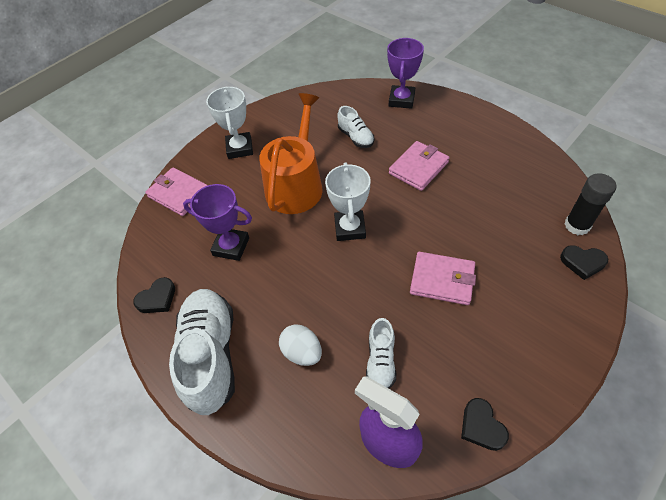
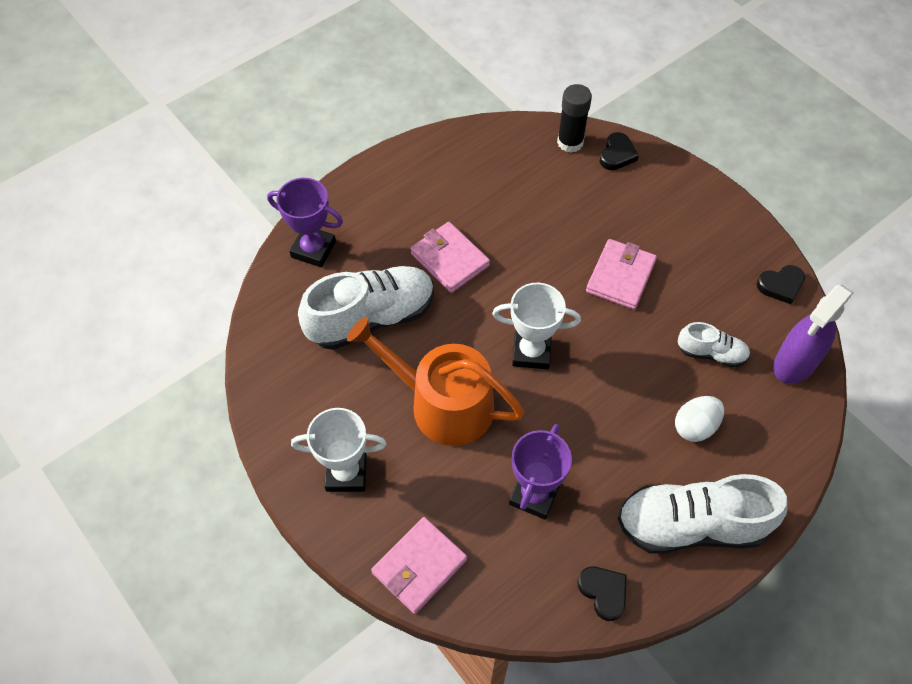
camera: 85 degrees left, 5 degrees up
white shoe [337,106,374,148] -> white shoe [298,266,434,350], size x1.96

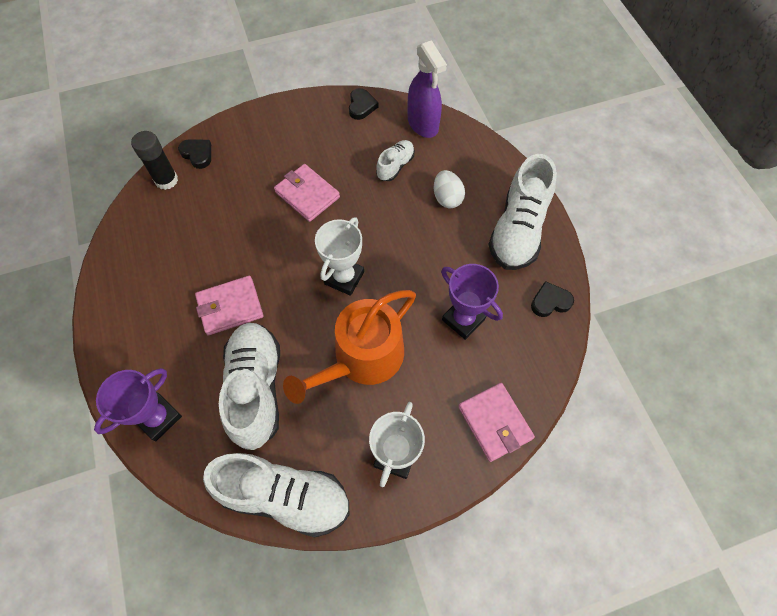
camera: 70 degrees left, 5 degrees up
none -> white shoe [203,453,349,538]

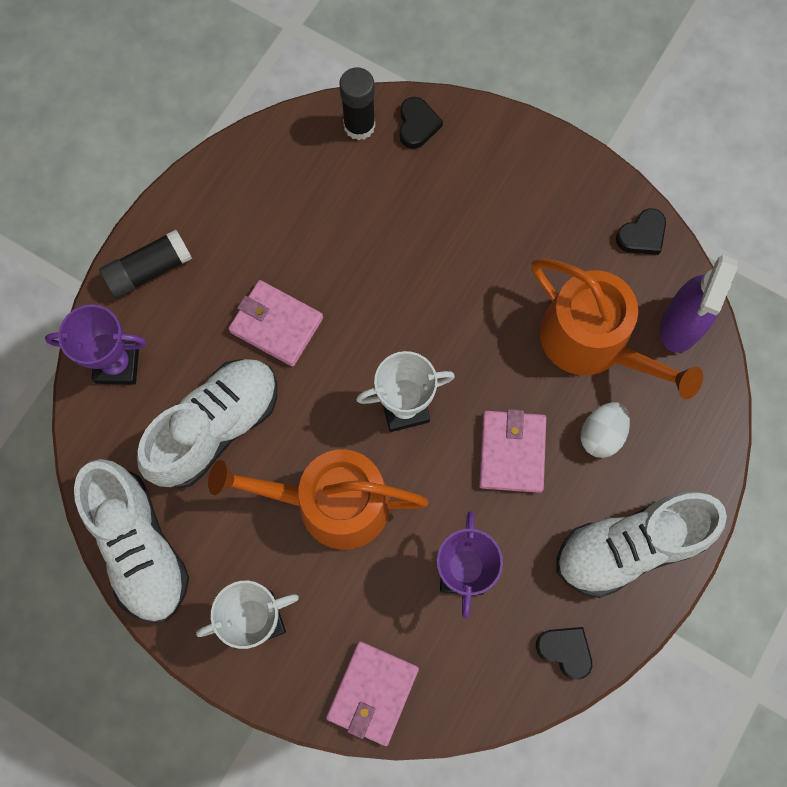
camera: 50 degrees right, 10 degrees up
pink wallet [274,164,340,222] -> pink wallet moved to [479,409,546,493]
white shoe [376,140,415,181] -> orange watering can [531,259,703,399]
none -> black glue stick [99,230,192,298]

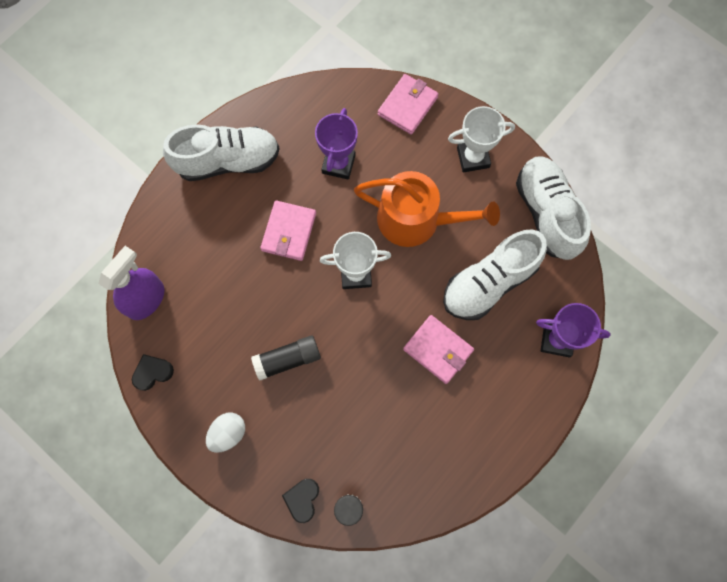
camera: 170 degrees left, 0 degrees up
black glue stick [99,230,192,298] -> black glue stick moved to [251,335,321,381]
orange watering can [531,259,703,399] -> none
black heart [536,627,592,679] -> none
white egg [581,402,630,458] -> white egg moved to [206,413,245,453]

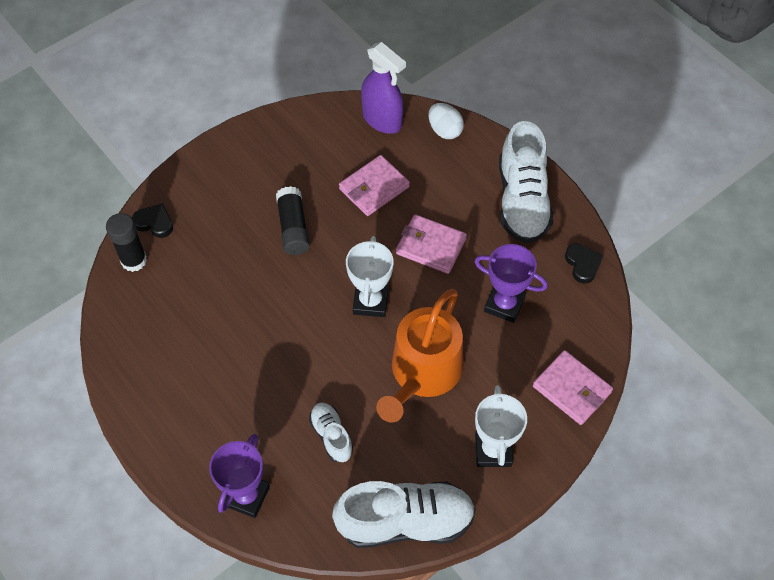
camera: 100 degrees right, 15 degrees down
black heart [132,354,174,391] -> black heart moved to [565,243,603,284]
white egg [206,413,245,453] -> white egg moved to [428,103,464,139]
pink wallet [403,315,474,384] -> pink wallet moved to [339,155,410,216]
white shoe [443,229,547,320] -> white shoe [309,402,353,462], size x0.51

